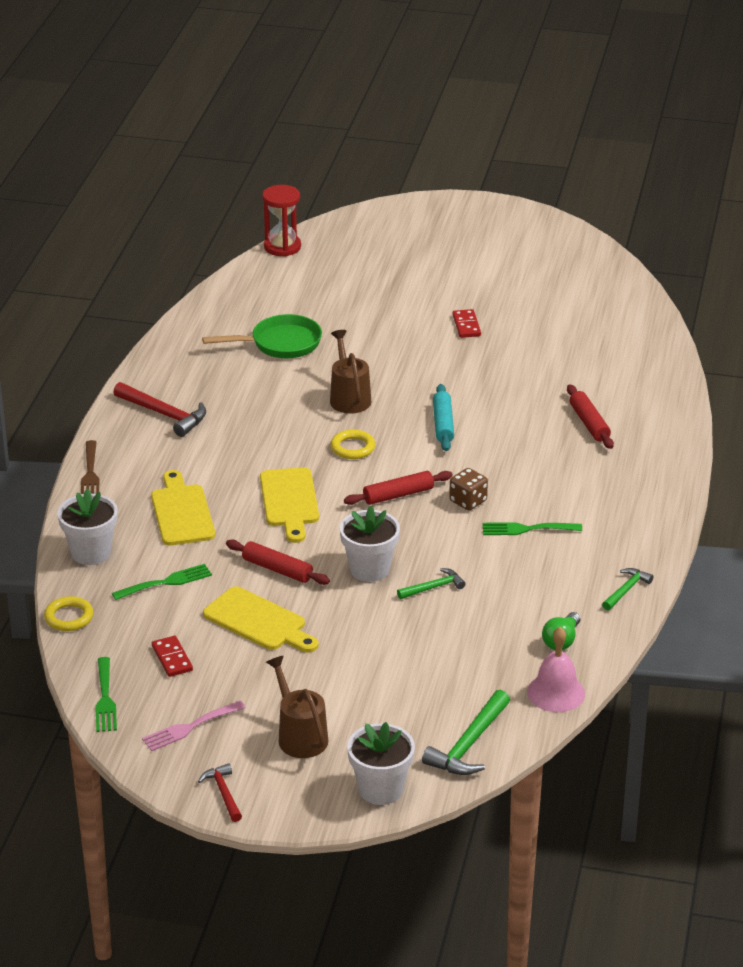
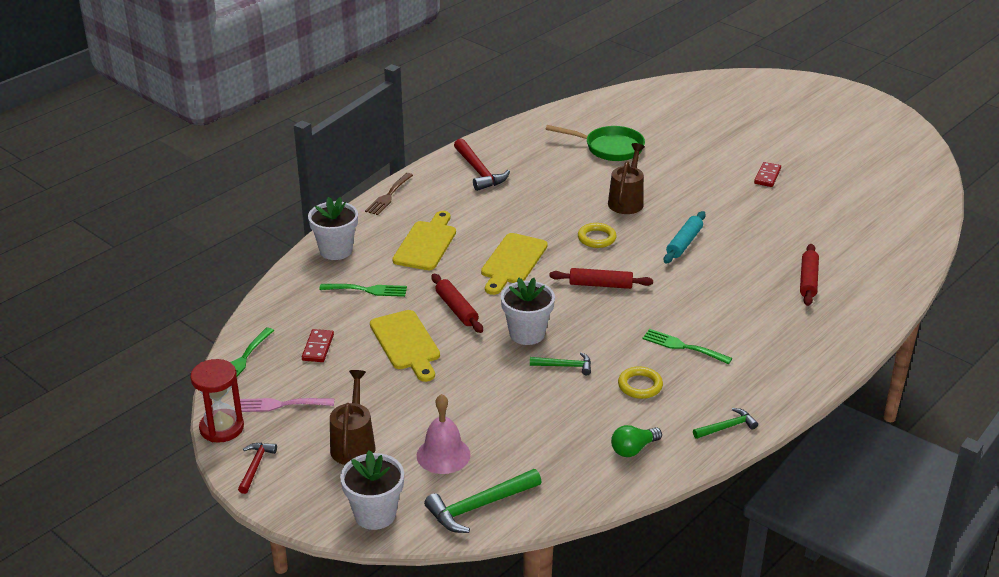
camera: 30 degrees right, 0 degrees up
yellow ring [44,596,94,631] -> yellow ring moved to [618,366,663,399]
red hourglass [262,185,301,256] -> red hourglass moved to [190,359,244,443]
brown dice [449,468,488,510] -> none
pink bell [527,627,585,712] -> pink bell moved to [417,394,471,474]

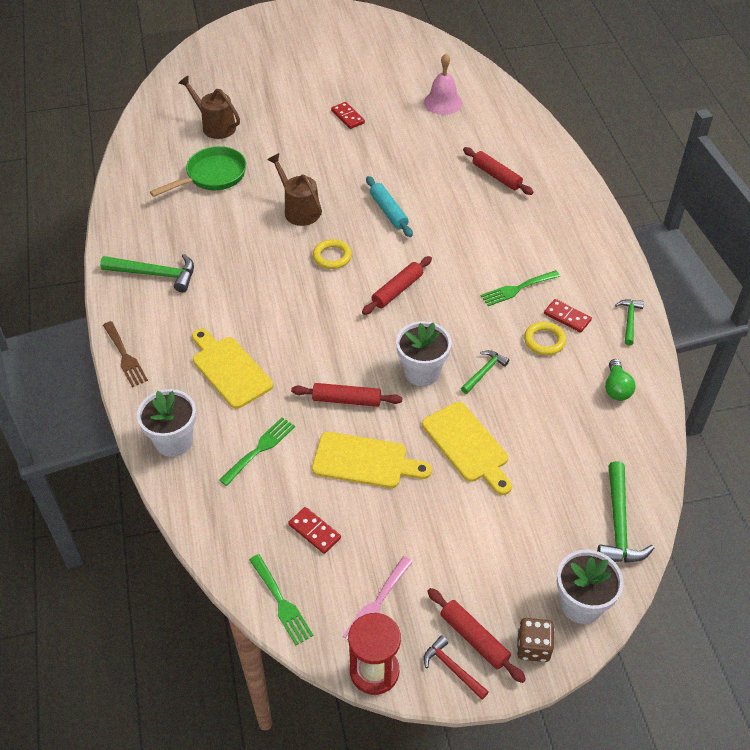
camera: 55 degrees left, 15 degrees up
brown watering can [330,370,375,465] -> brown watering can moved to [178,76,240,139]
pink bell [417,394,471,474] -> pink bell moved to [424,54,462,115]
red hammer [454,138,510,191] -> green hammer [100,254,194,292]
yellow cutting board [481,233,548,295] -> yellow cutting board moved to [422,402,512,495]
none -> red rolling pin [427,588,526,683]
none -> brown dice [517,618,555,662]
none -> red domino [544,299,592,333]

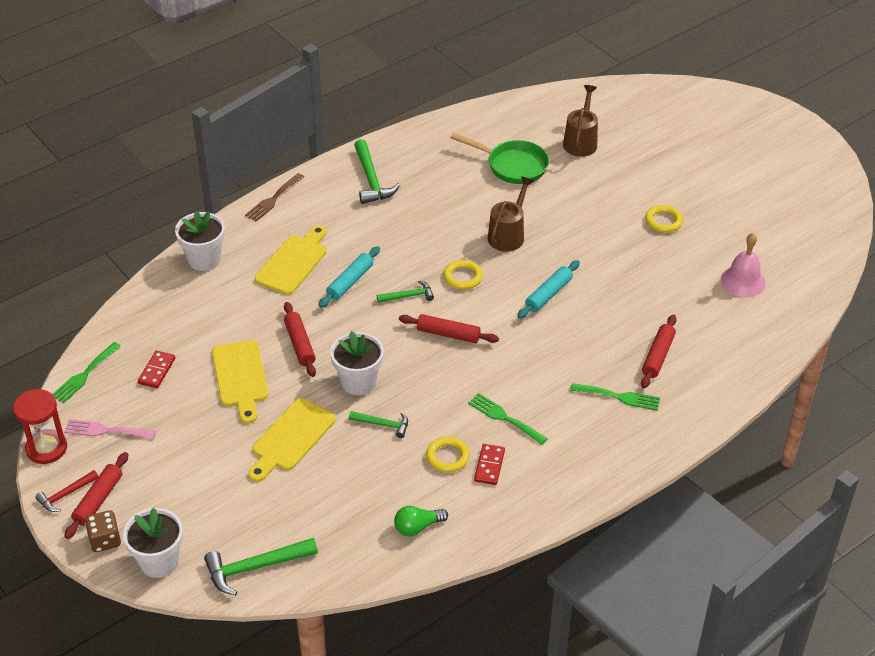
camera: 65 degrees right, 5 degrees down
green fork [219,417,295,486] -> green fork moved to [570,383,660,411]
red domino [331,102,365,129] -> yellow ring [645,205,683,233]
red hammer [424,635,489,700] -> red hammer turned 150 degrees counterclockwise [35,470,98,512]
green hammer [615,299,644,345] -> green hammer moved to [377,280,434,303]
none -> turquoise rolling pin [319,246,380,308]

